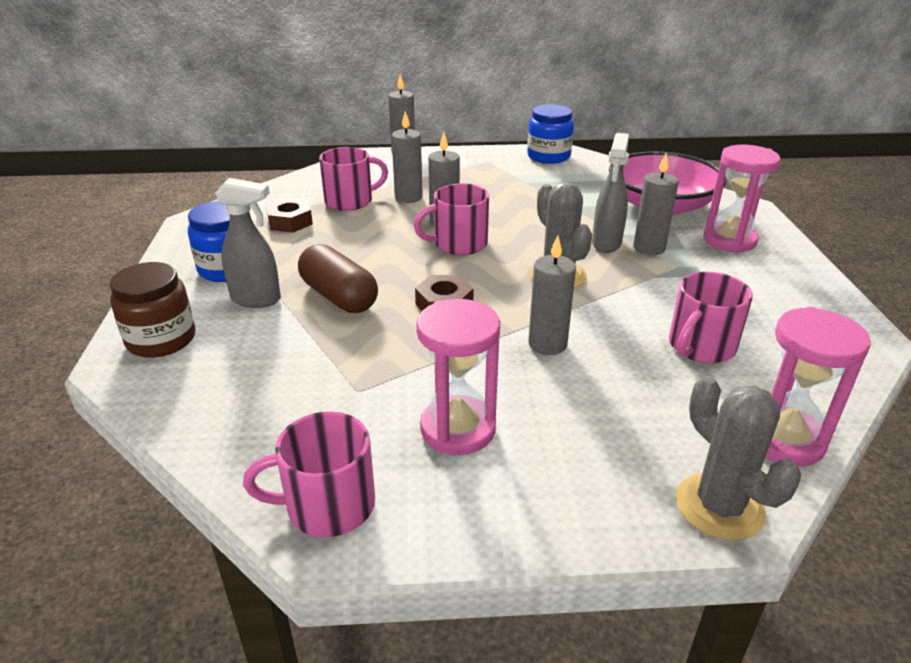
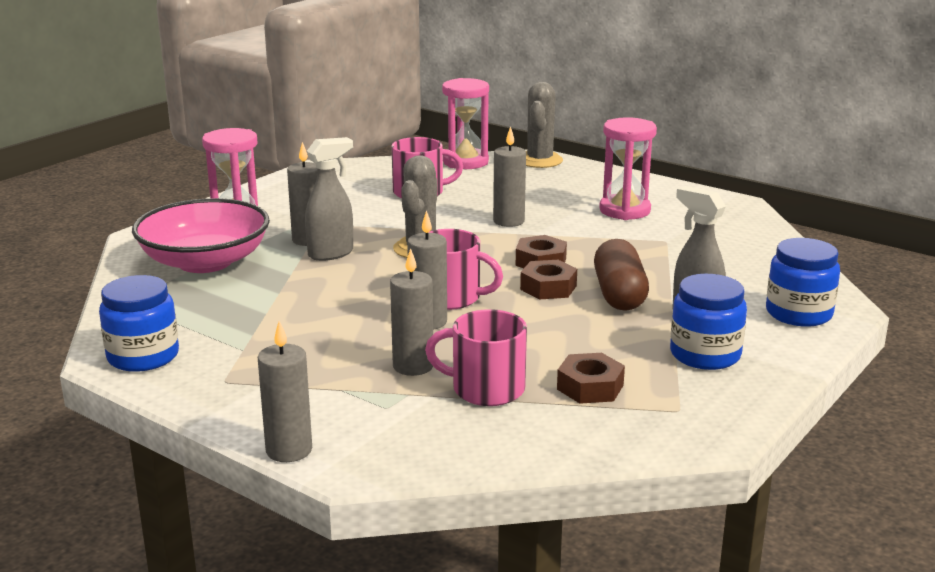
camera: 140 degrees left, 10 degrees down
brown jar [110,262,196,358] -> blue jar [766,238,840,327]
pink mug [243,411,375,537] -> none
none -> brown nut [520,260,577,300]

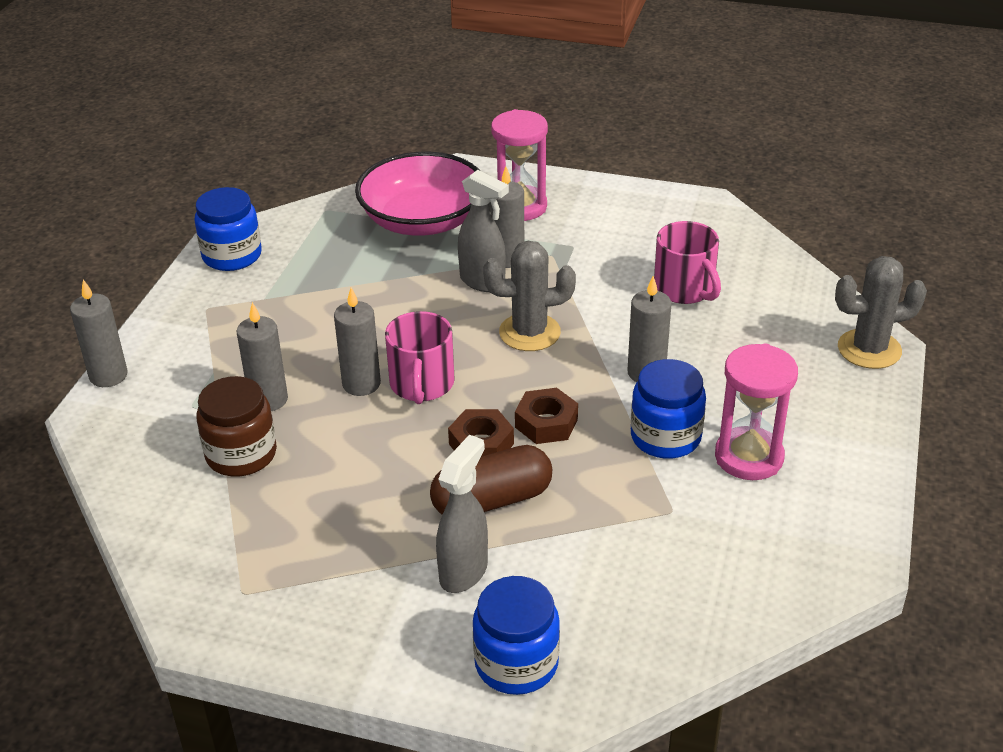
camera: 70 degrees right, 15 degrees up
pink mug [425,309,527,406] -> brown jar [196,376,277,476]
pink hourglass [442,78,489,169] -> none
brown nut [557,353,625,404] -> none
blue jar [670,274,747,370] -> blue jar moved to [631,359,706,459]

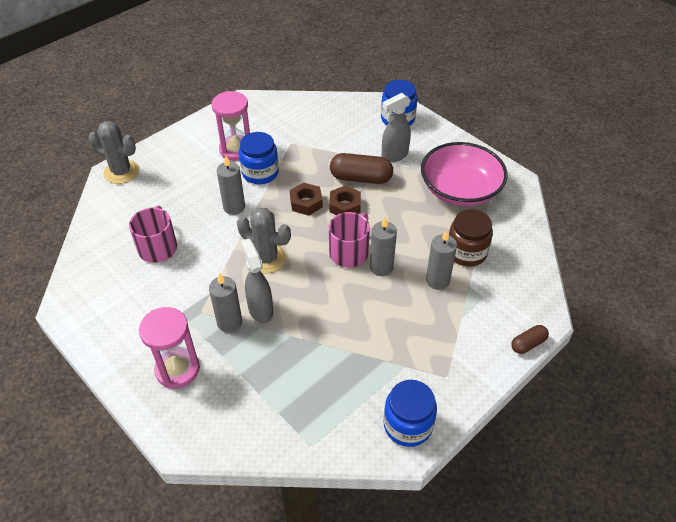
camera: 150 degrees left, 10 degrees up
grey candle [70,280,128,387] -> brown capsule [511,325,549,354]
pink bowl [355,152,480,236] -> pink bowl moved to [421,142,508,206]

